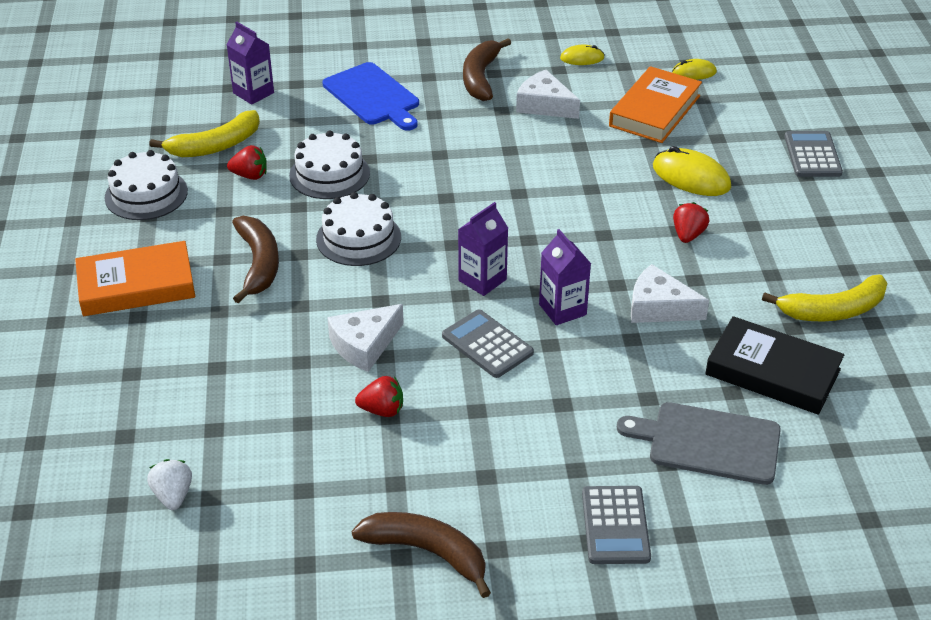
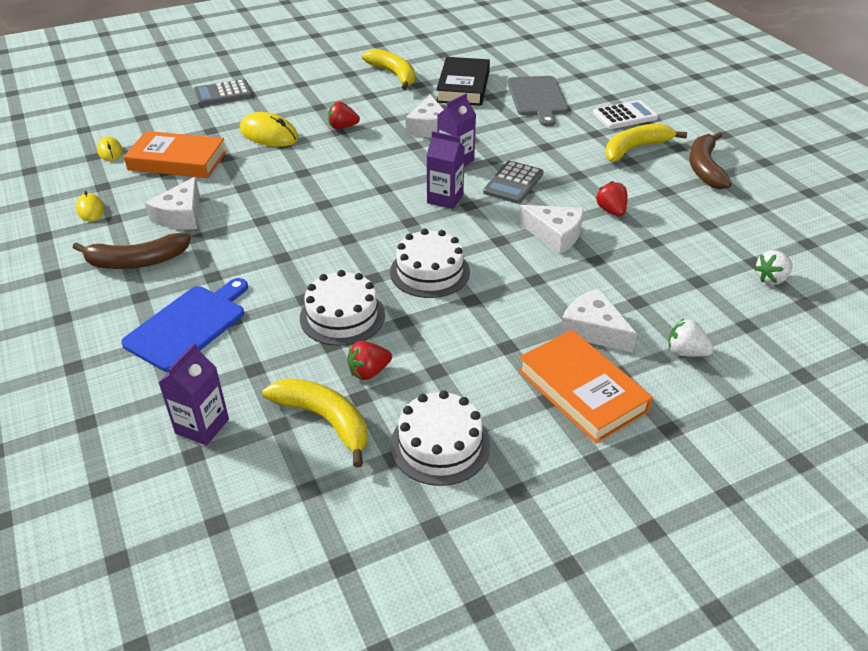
camera: 110 degrees left, 0 degrees up
red strawberry [227,145,267,180] -> red strawberry turned 105 degrees counterclockwise [347,341,392,380]
brown banana [232,216,279,303] -> none
grey calculator [582,486,651,564] -> white calculator [593,100,658,129]
yellow mouse [653,146,731,196] -> yellow mouse turned 75 degrees counterclockwise [240,112,299,147]
none -> white cheese [560,288,637,352]
none -> yellow banana [605,123,687,162]
none -> white strawberry [668,318,714,357]

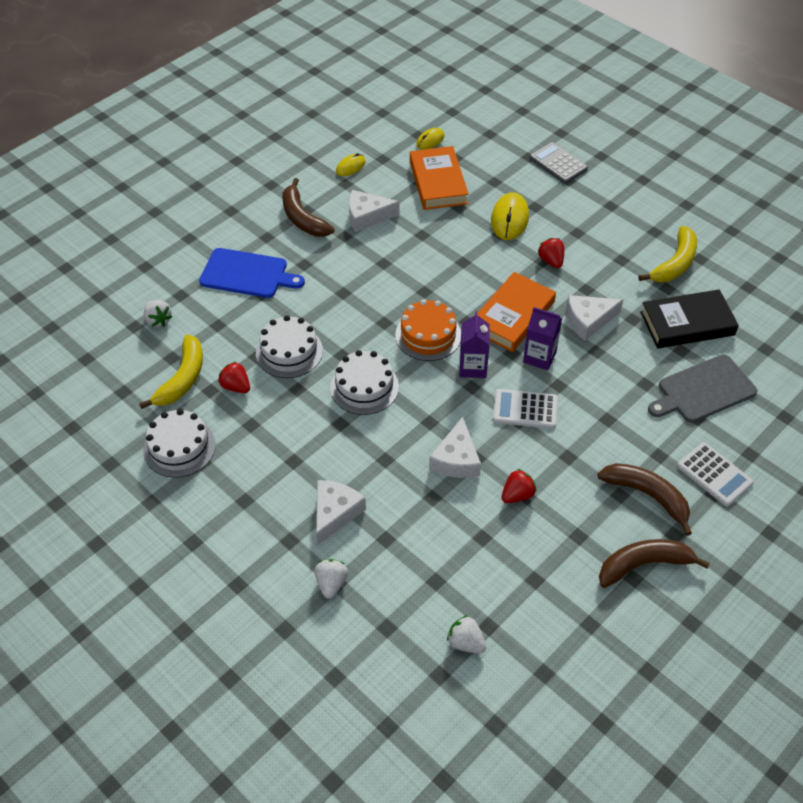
camera: 70 degrees right, 10 degrees up
purple carton [158,343,229,446] -> white strawberry [144,300,172,327]
grey calculator [483,161,543,204] -> white calculator [493,389,558,429]
orange book [518,330,653,443] -> orange book moved to [477,272,556,352]
yellow banana [605,123,687,162] -> brown banana [597,463,692,536]
none -> orange cake [395,299,461,361]

